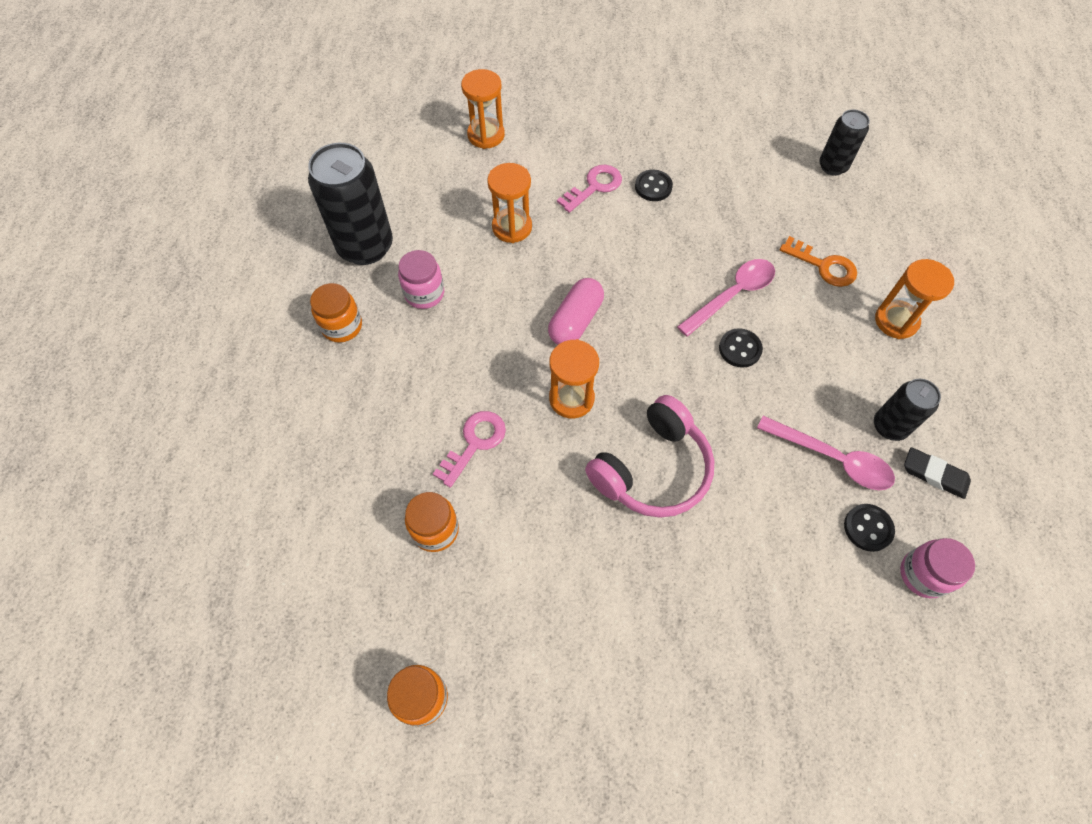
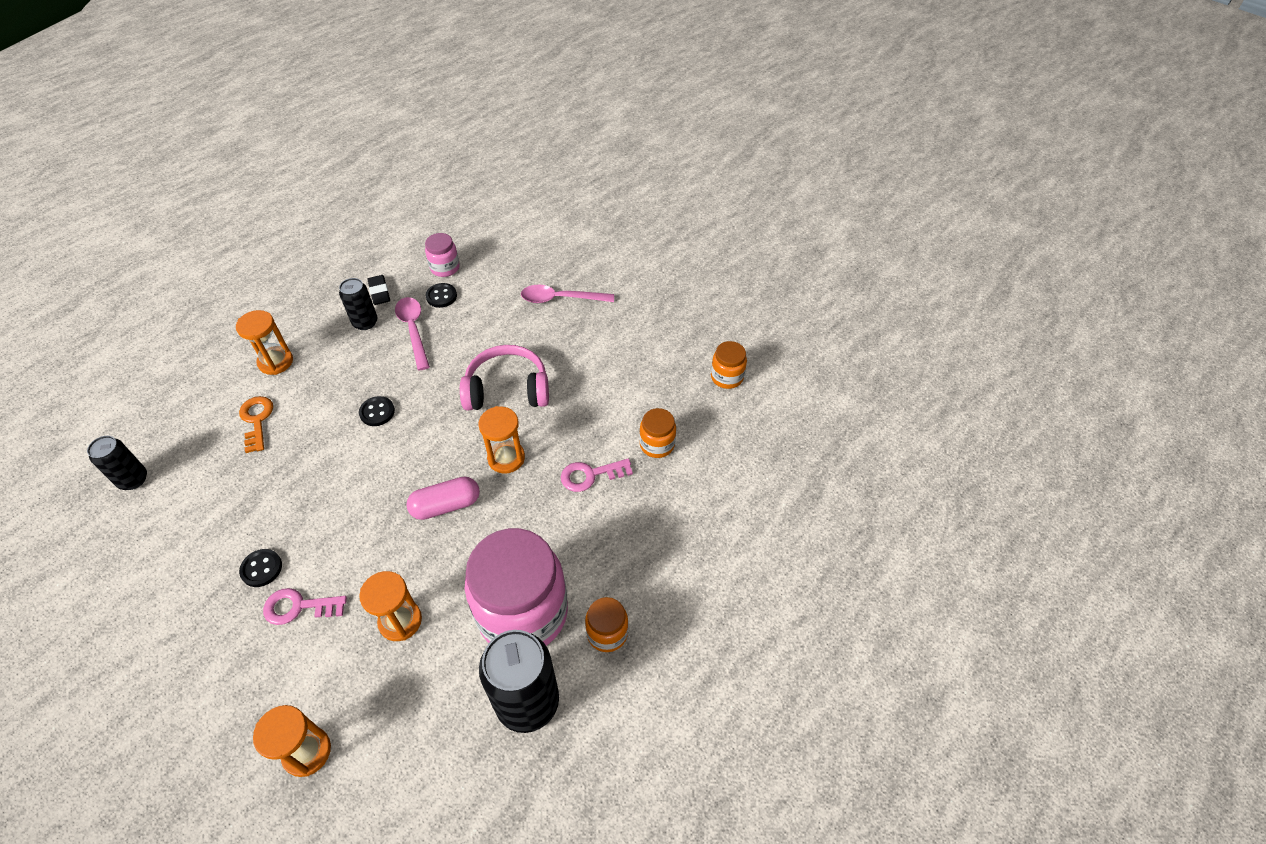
camera: 140 degrees left, 10 degrees down
pink jar [398,250,444,309] -> pink jar [465,528,568,646], size x2.23
pink spoon [677,259,775,337] -> pink spoon moved to [521,285,614,303]

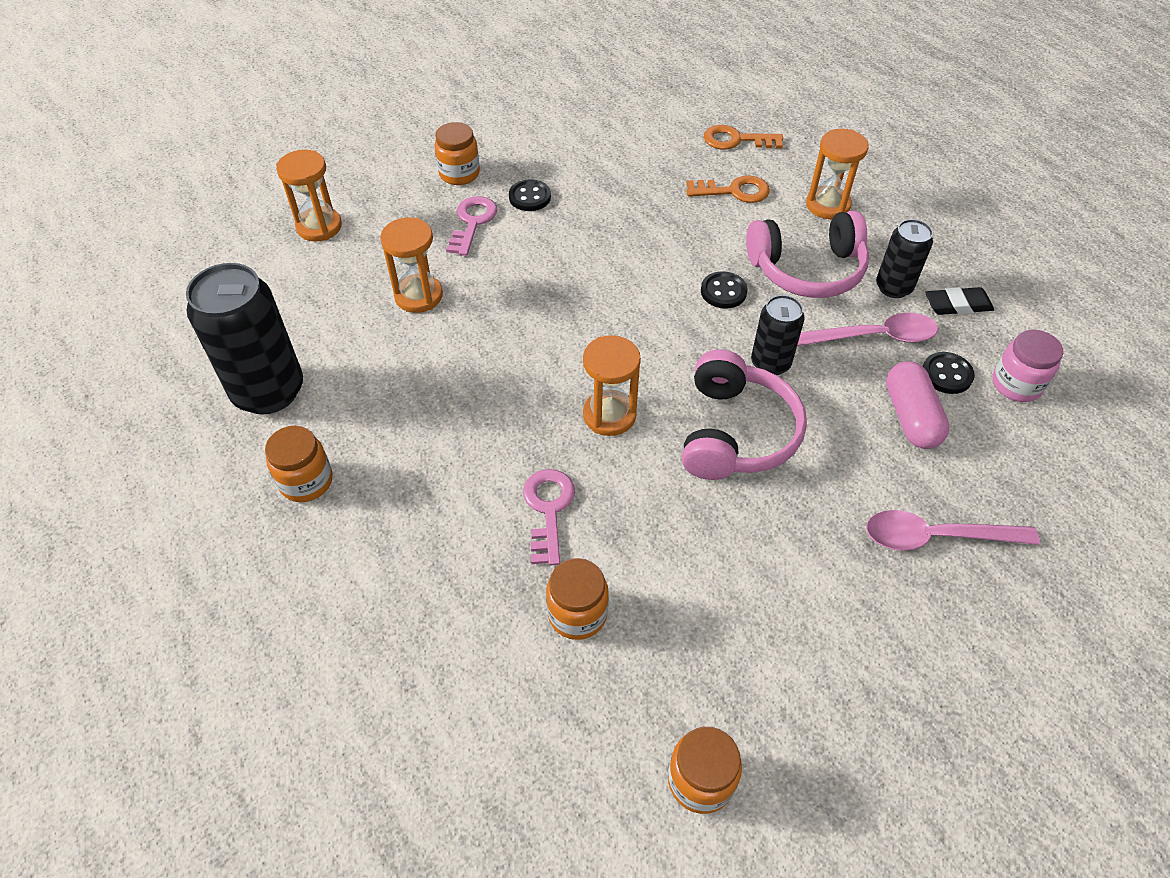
camera: 105 degrees right, 0 degrees up
black can [87,436,147,490] -> black can moved to [751,295,804,375]
pink capsule [406,476,480,520] -> pink capsule moved to [886,361,950,449]
pink jar [465,528,568,646] -> none
pink spoon [521,285,614,303] -> pink spoon turned 105 degrees counterclockwise [866,510,1040,551]
none -> orange jar [434,122,480,185]
none -> orange key [704,125,783,149]
none -> pink headphones [746,211,869,298]

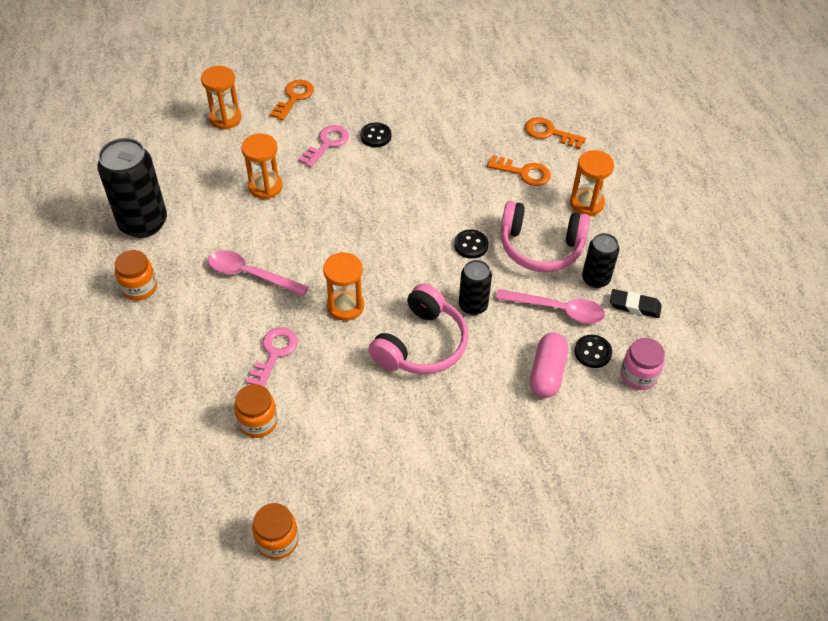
camera: 20 degrees right, 0 degrees up
orange jar [434,122,480,185] -> none
pink spoon [866,510,1040,551] -> pink spoon moved to [208,250,308,296]
none -> orange key [270,80,314,121]

